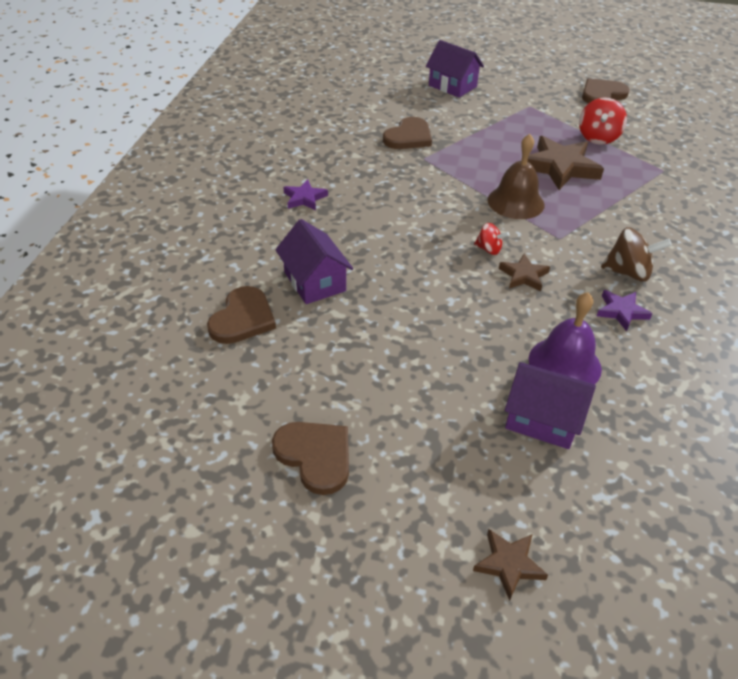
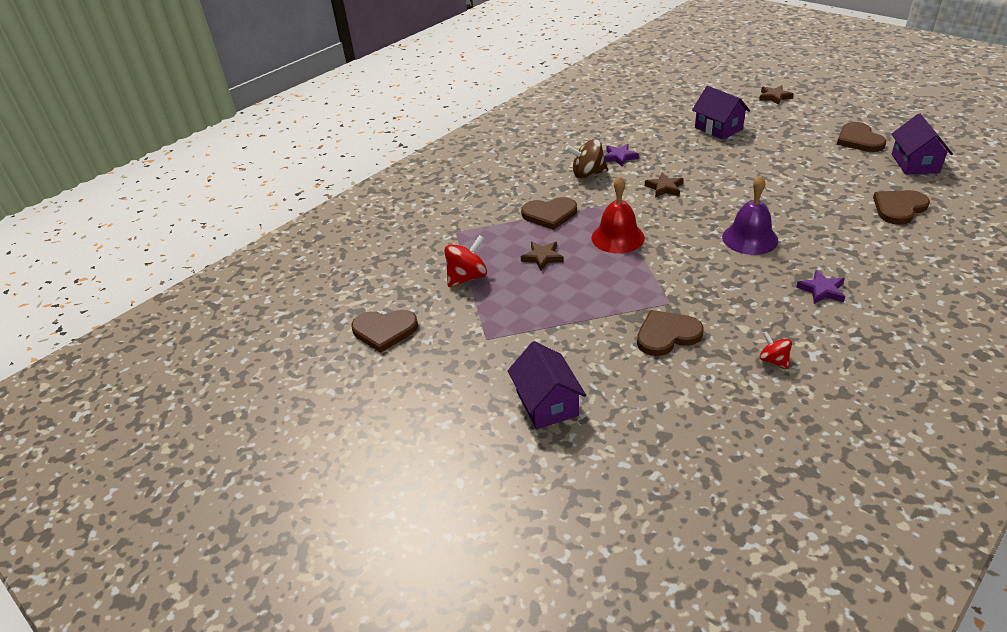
camera: 145 degrees left, 5 degrees down
purple house [275,219,353,304] -> purple house moved to [891,114,953,174]
red spinning top [474,223,510,255] -> red spinning top moved to [760,331,792,369]
brown bell [488,134,545,219] -> red bell [592,176,645,253]
brown star [527,136,604,190] -> brown star [521,242,564,271], size x0.53
purple bell [529,292,602,384] -> purple bell moved to [722,175,779,255]
brown spinning top [601,227,672,282] -> brown spinning top turned 45 degrees counterclockwise [566,139,608,178]
none -> brown heart [521,197,577,230]

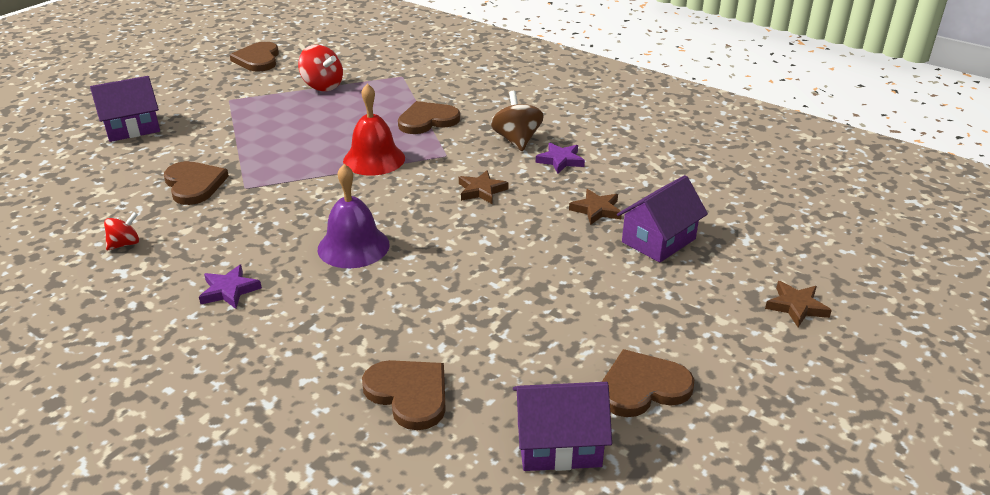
camera: 80 degrees right, 5 degrees down
brown heart [521,197,577,230] -> brown heart turned 75 degrees clockwise [398,101,460,134]
brown star [521,242,564,271] -> brown star moved to [569,189,622,225]

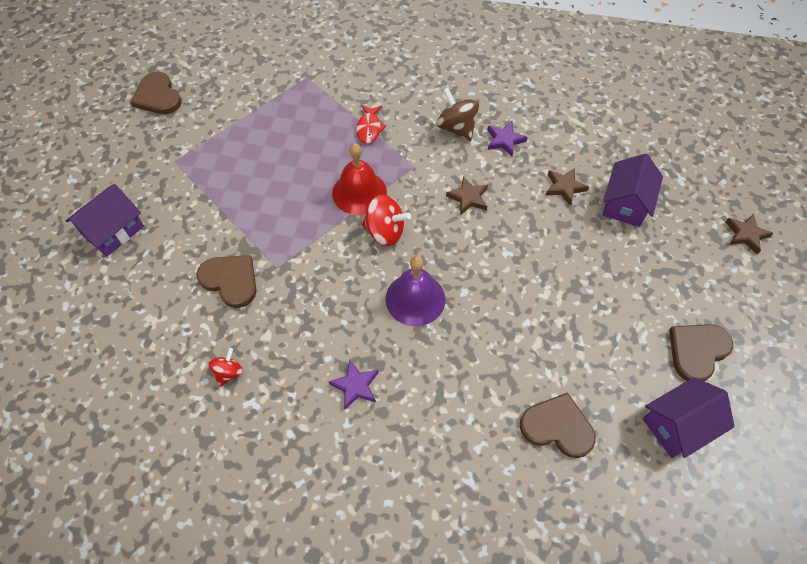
camera: 25 degrees left, 25 degrees up
red spinning top [298,45,343,91] -> red spinning top moved to [362,194,411,246]
brown heart [398,101,460,134] -> red fish [356,105,386,144]

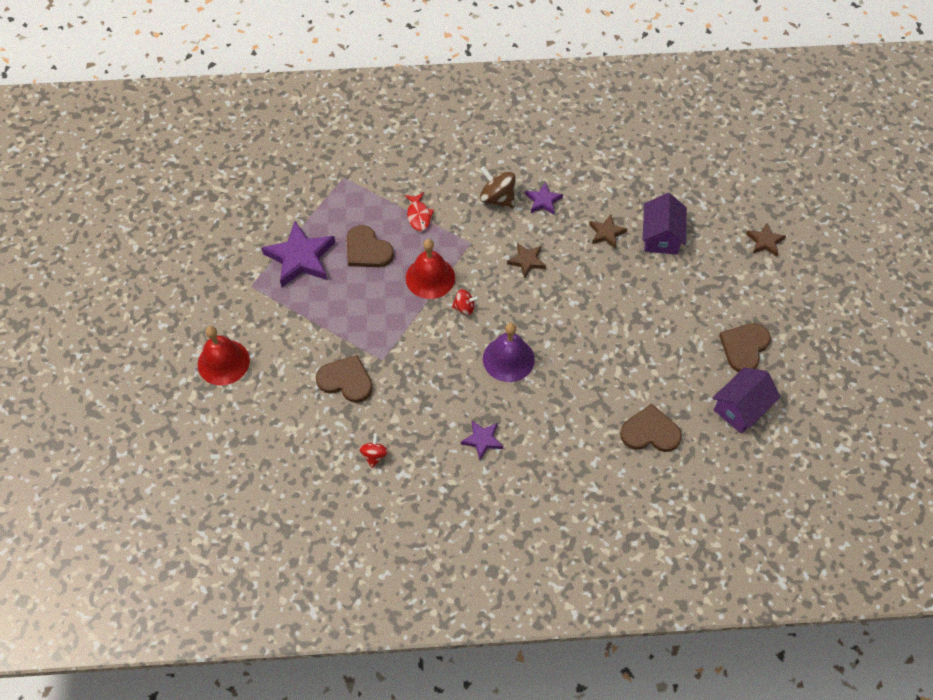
camera: 15 degrees left, 0 degrees up
purple house [66,184,144,256] -> red bell [198,326,250,385]
brown heart [130,72,182,114] -> brown heart moved to [347,225,394,267]
red spinning top [362,194,411,246] -> red spinning top [452,289,479,315], size x0.60
none -> purple star [261,221,336,287]

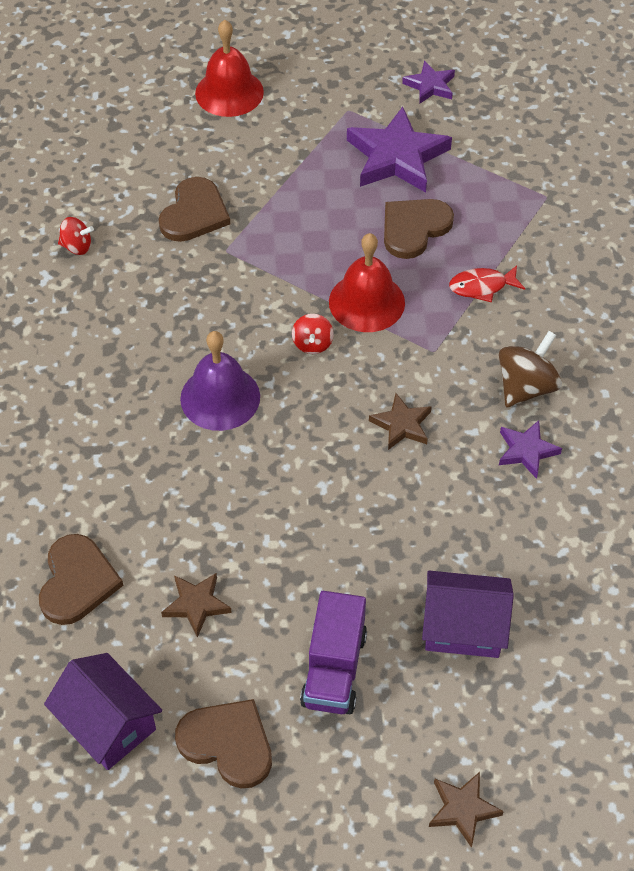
camera: 90 degrees right, 5 degrees down
purple star [461,420,503,460] -> purple star moved to [402,61,455,103]
brown star [589,215,627,249] -> brown star moved to [161,573,232,638]
none -> purple truck [300,591,367,714]

